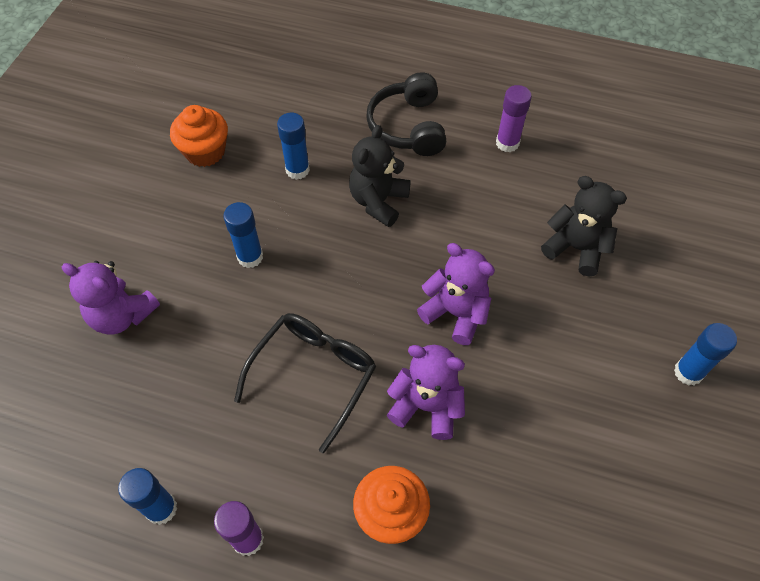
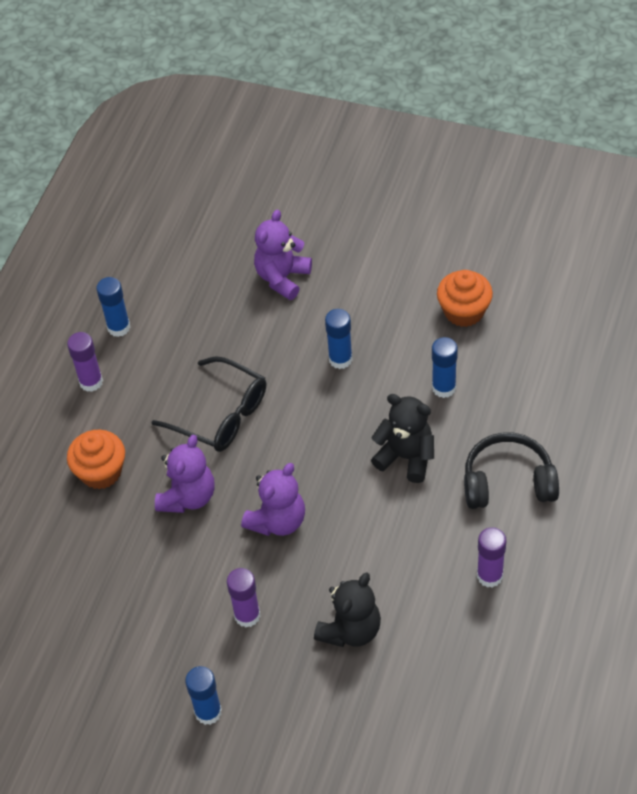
camera: 95 degrees right, 5 degrees down
none -> purple glue stick [227,568,261,627]

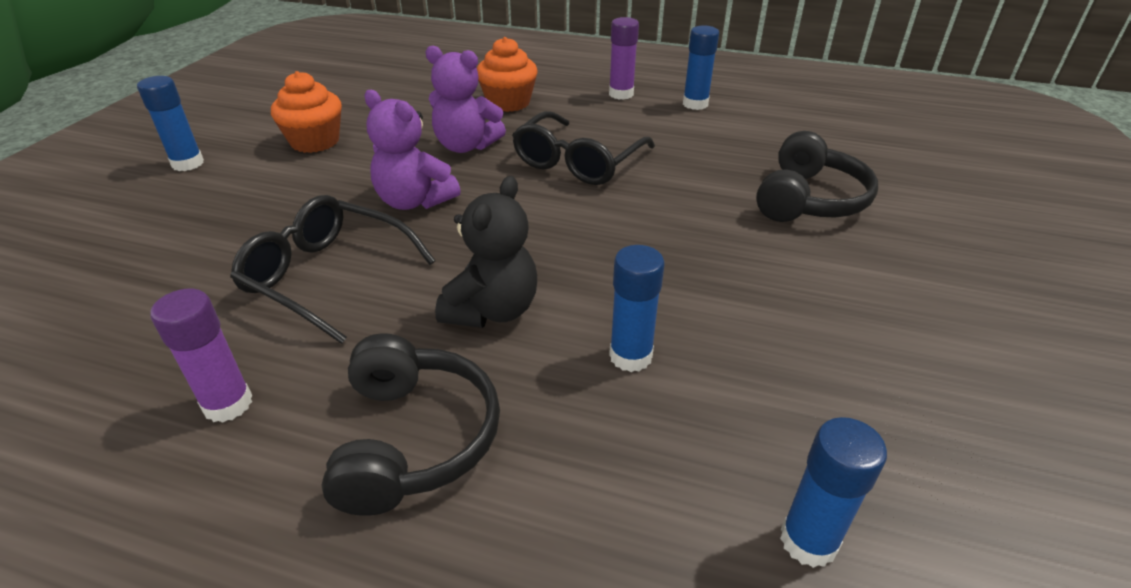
camera: 85 degrees right, 15 degrees down
purple glue stick [227,568,261,627] -> none
purple teddy bear [254,210,312,300] -> black headphones [756,131,878,222]
black teddy bear [314,572,381,647] -> none
blue glue stick [325,309,353,369] -> blue glue stick moved to [780,417,887,568]
orange cupcake [437,270,493,327] -> orange cupcake moved to [271,71,342,153]
none -> black glasses [230,195,435,344]

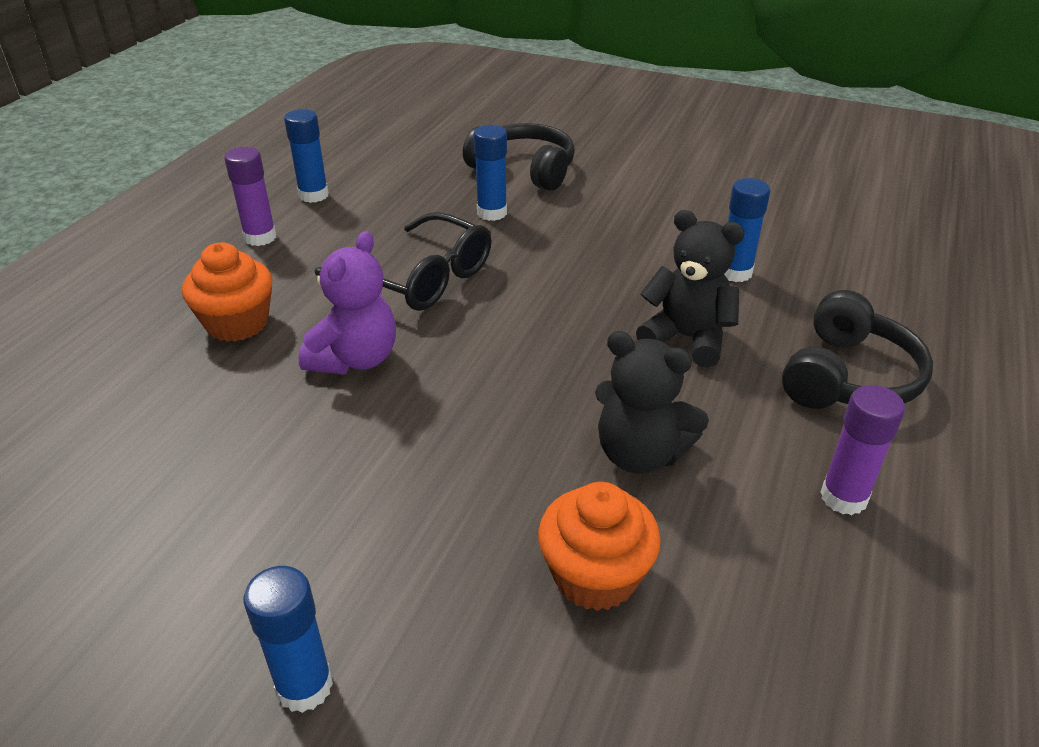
camera: 85 degrees left, 0 degrees up
black glasses [230,195,435,344] -> black teddy bear [595,331,709,474]
orange cupcake [271,71,342,153] -> orange cupcake moved to [538,482,661,611]
black headphones [322,333,500,516] -> black headphones turned 120 degrees clockwise [782,290,933,409]
purple teddy bear [364,90,461,210] -> none
blue glue stick [780,417,887,568] -> blue glue stick moved to [474,125,507,221]

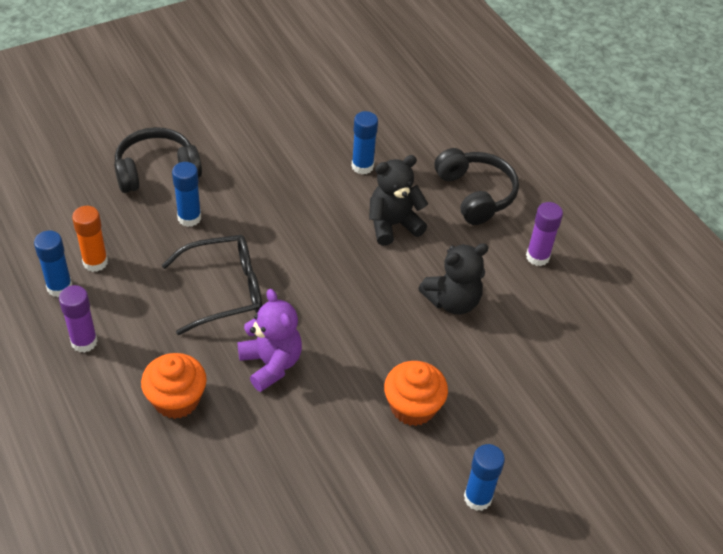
camera: 55 degrees left, 10 degrees up
orange cupcake [538,482,661,611] -> orange cupcake moved to [384,361,448,426]
none -> orange glue stick [72,206,108,272]

